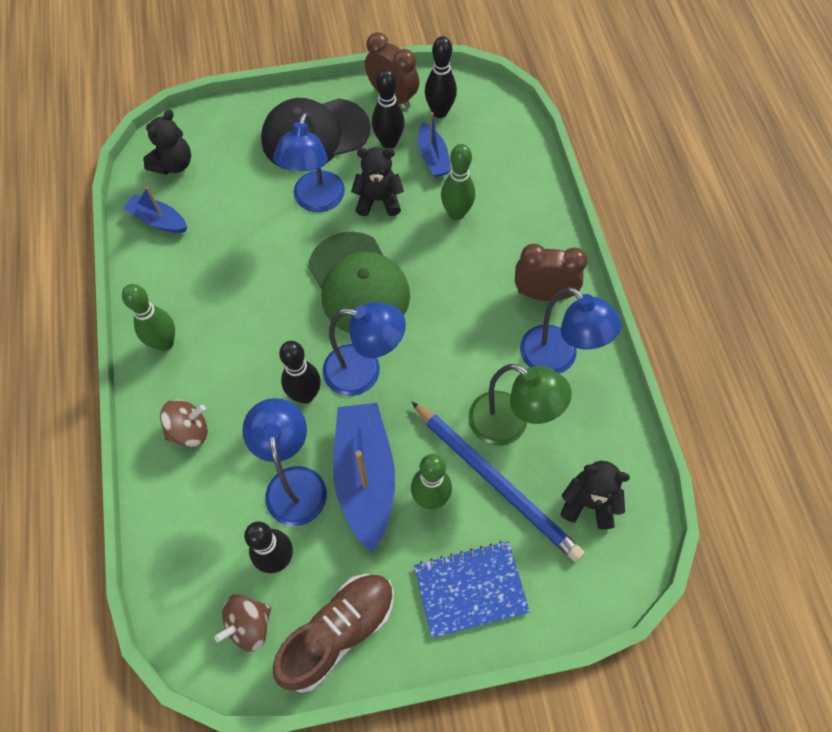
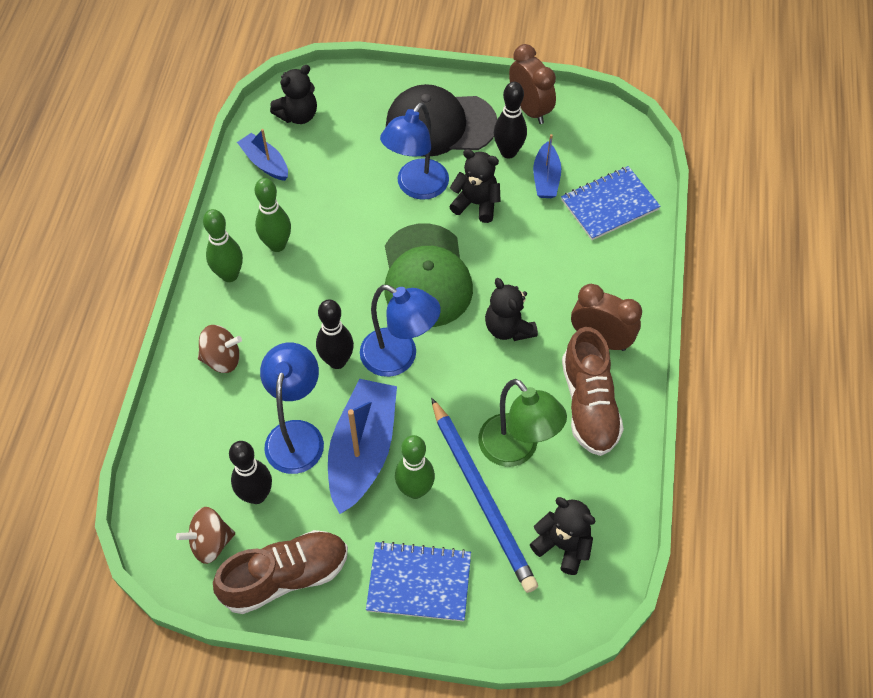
camera: 20 degrees right, 5 degrees down
black bowling pin [425,36,457,118] -> none
green bowling pin [441,144,475,220] -> green bowling pin moved to [255,178,291,252]
blue lamp [520,287,622,374] -> brown shoe [562,327,624,456]
none -> black teddy bear [485,278,538,341]
none -> blue notebook [561,166,661,240]

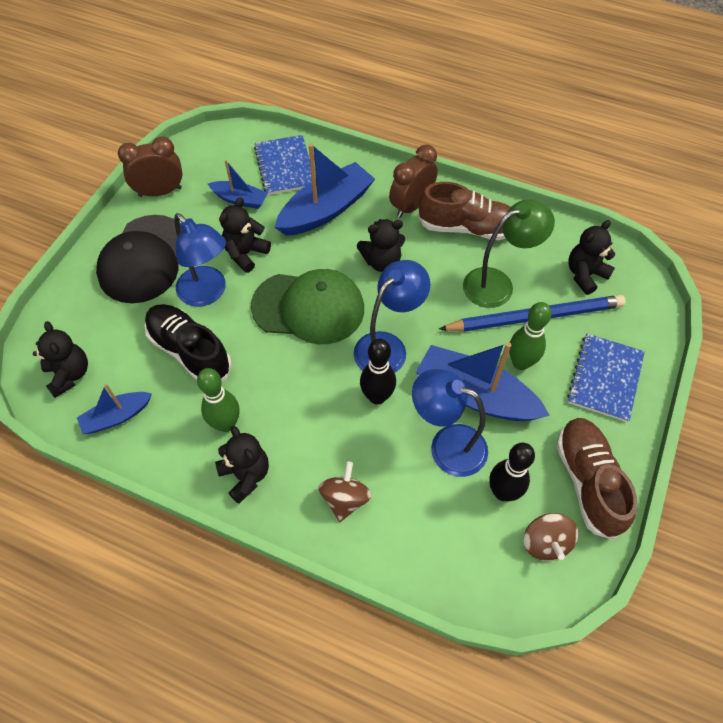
camera: 75 degrees left, 0 degrees up
green bowling pin [203,209,243,282] -> black teddy bear [215,426,269,504]
black bowling pin [494,82,527,158] -> none
none -> black shoe [144,304,232,382]
none -> blue boat [275,143,375,236]

